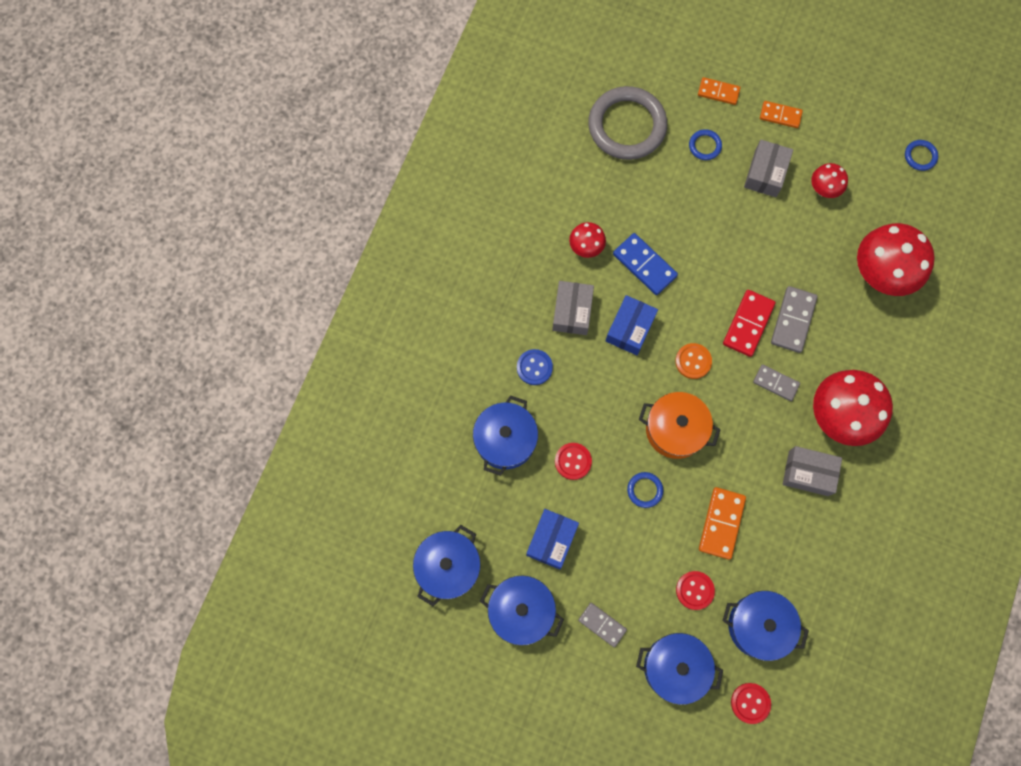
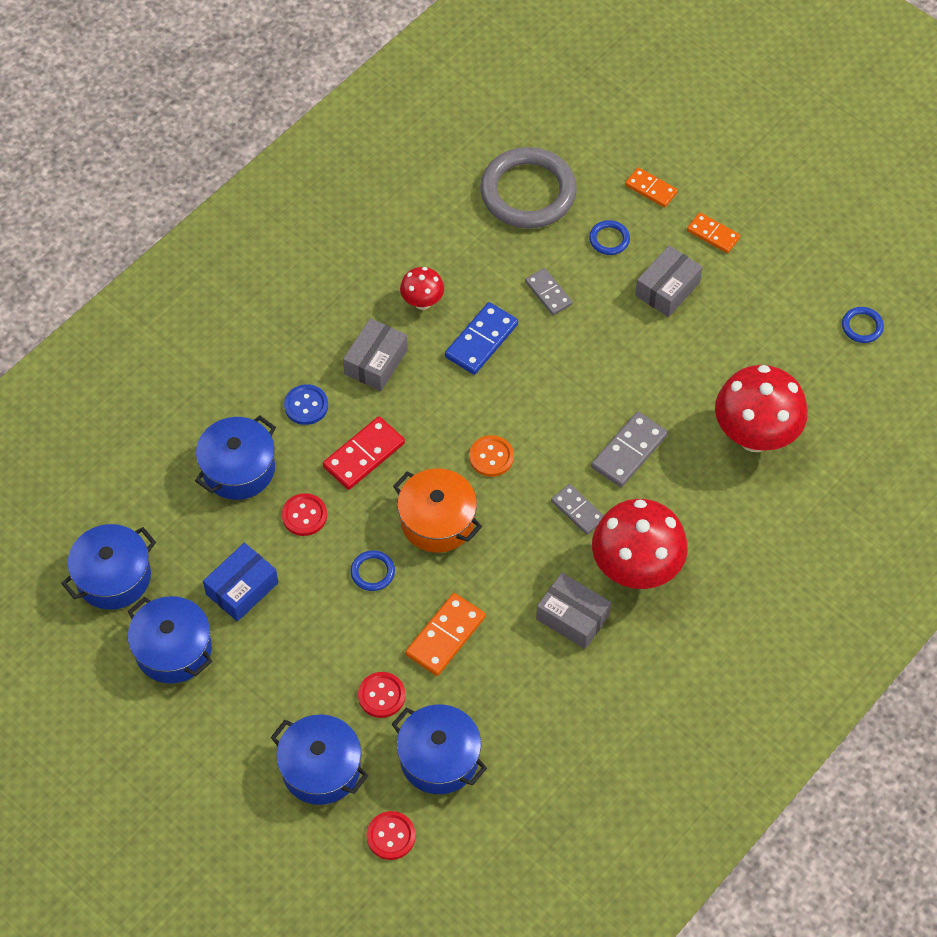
camera: 20 degrees right, 15 degrees down
grey domino [578,603,627,647] -> grey domino moved to [525,268,573,315]
blue box [606,295,658,355] -> none
blue domino [613,233,678,295] -> blue domino turned 60 degrees clockwise [445,302,518,375]
red domino [723,290,776,357] -> red domino moved to [323,416,405,490]
red mushroom [811,163,848,198] -> none

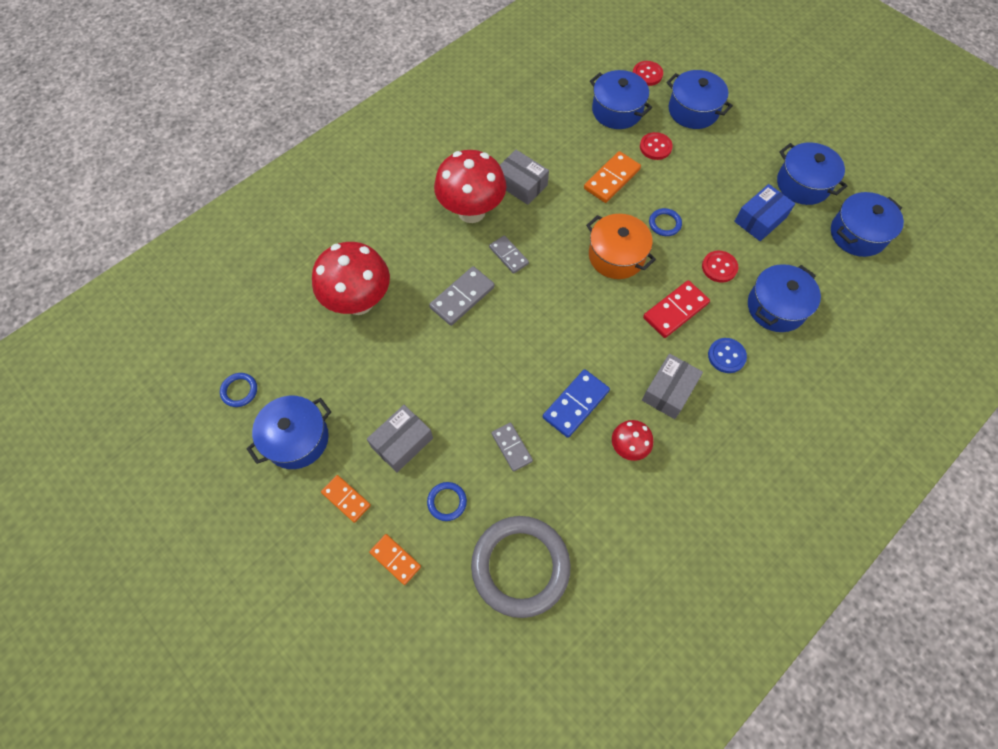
camera: 175 degrees left, 5 degrees up
orange button [469,435,514,477] -> none
none -> blue pot [247,396,331,469]

